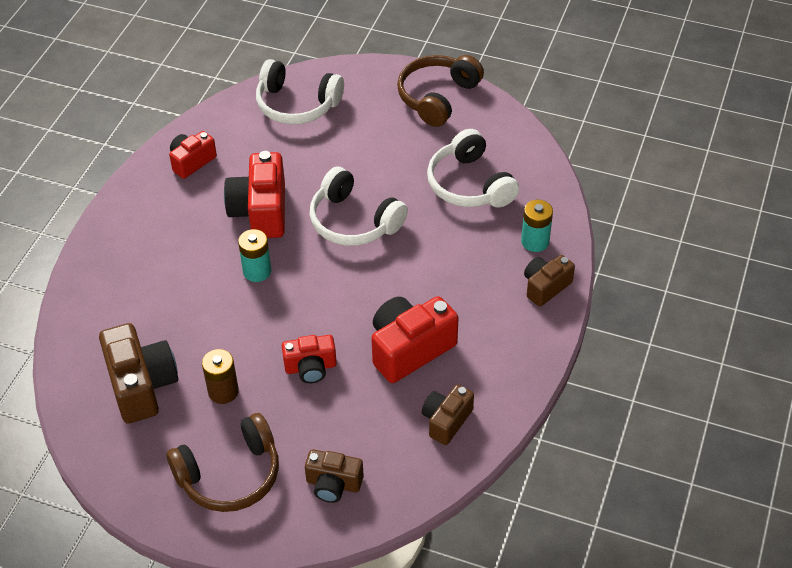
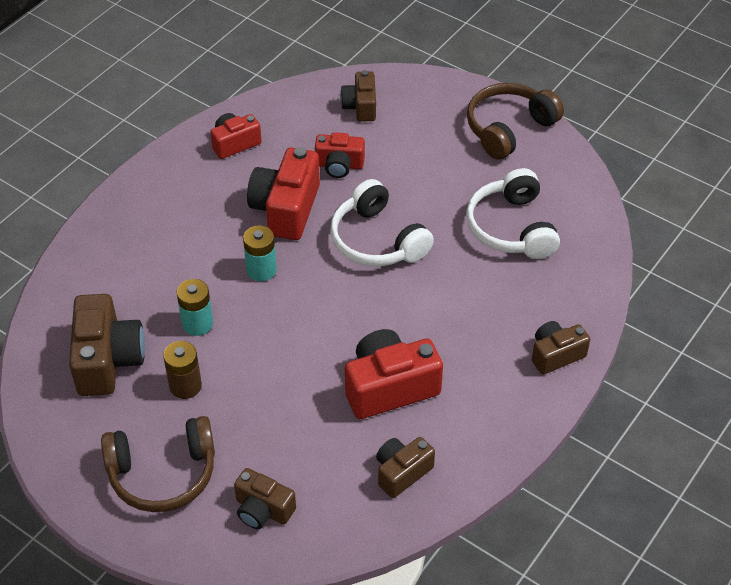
camera: 15 degrees right, 0 degrees up
white headphones [256,59,344,125] -> brown camera [340,70,376,122]
red camera [282,335,337,383] -> red camera moved to [315,132,365,178]
turquoise battery [521,200,553,252] -> turquoise battery moved to [177,279,213,336]

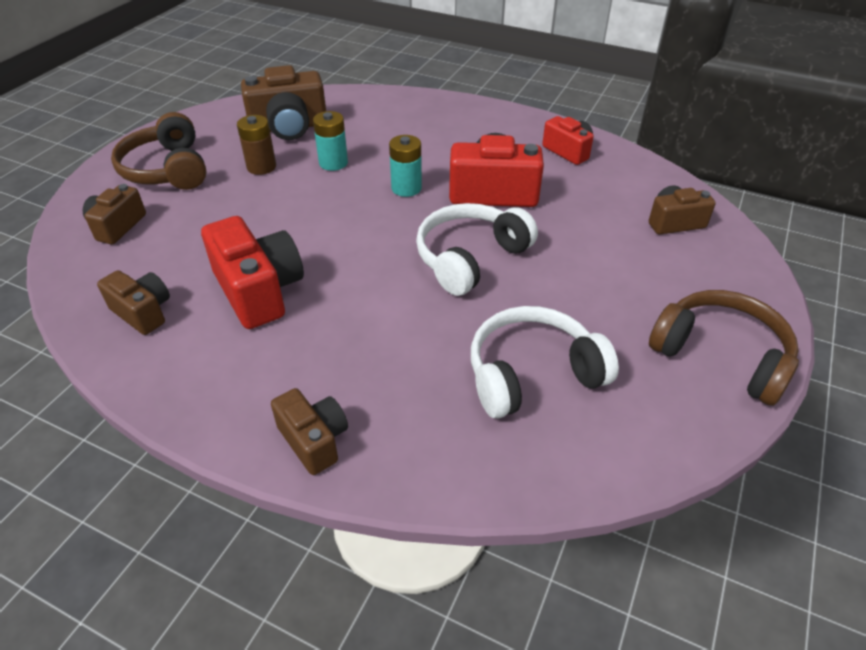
camera: 80 degrees right, 5 degrees down
red camera [315,132,365,178] -> none

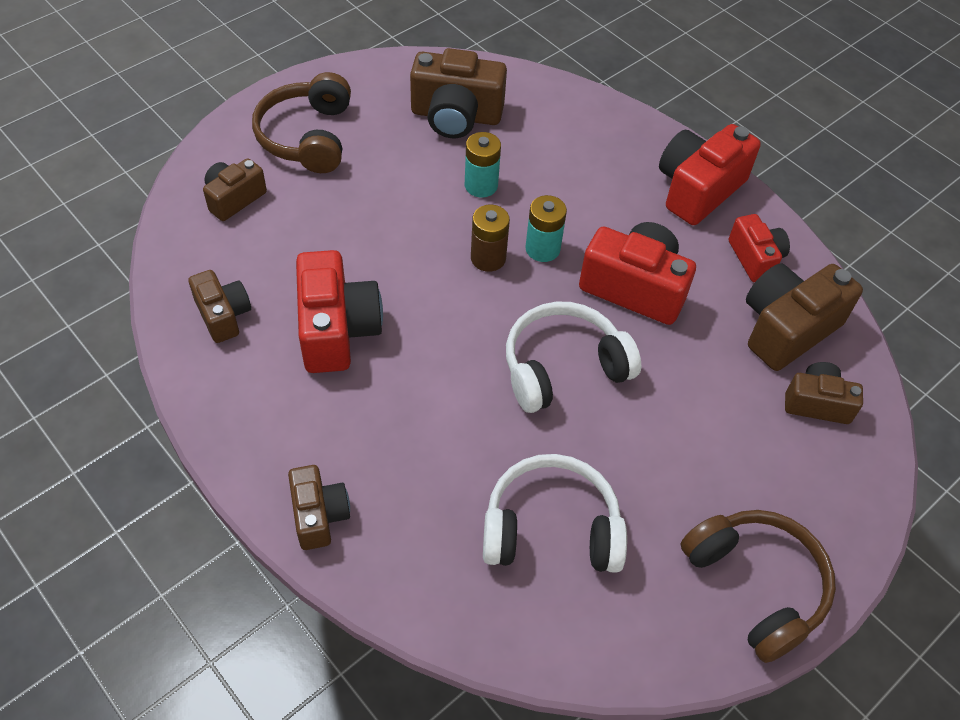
camera: 20 degrees right, 10 degrees up
brown battery [237,115,276,175] -> brown battery moved to [471,205,510,272]
none -> red camera [659,124,761,225]
none -> brown camera [746,263,863,371]

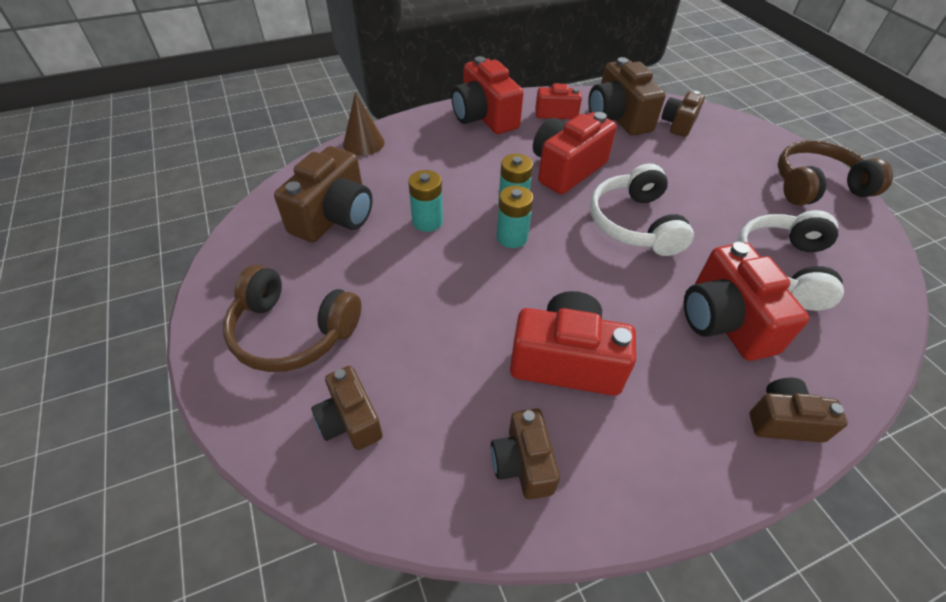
camera: 70 degrees left, 5 degrees down
brown camera [188,270,251,343] -> brown camera turned 90 degrees counterclockwise [491,408,560,499]
brown battery [471,205,510,272] -> turquoise battery [497,185,533,248]
none -> brown cone [343,92,385,156]
none -> red camera [684,242,809,361]

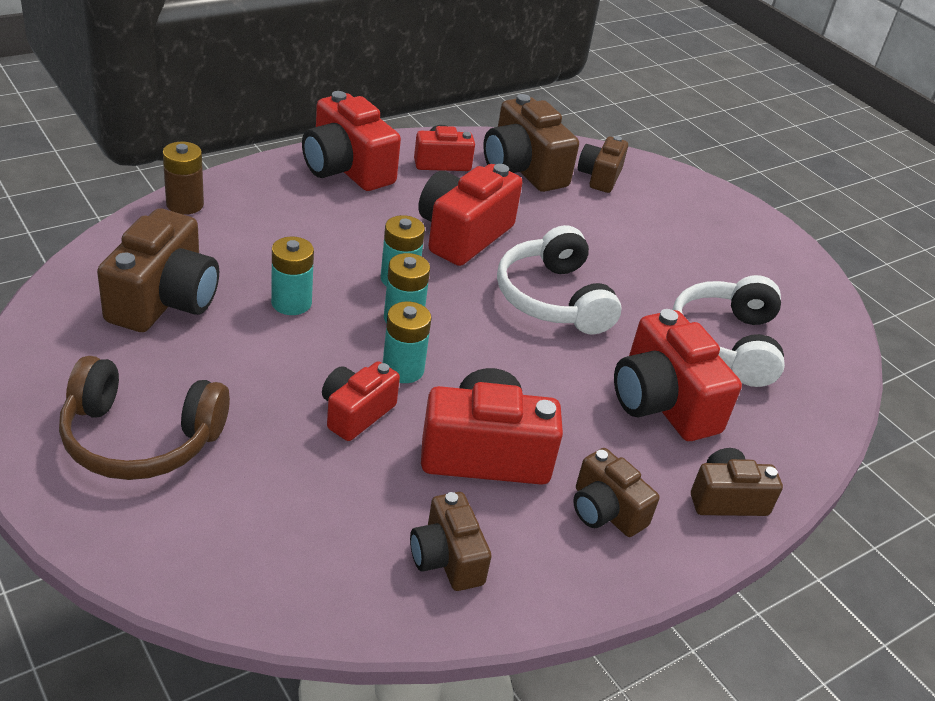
camera: 15 degrees left, 10 degrees down
brown camera [311,366,383,450] -> brown camera moved to [573,448,659,537]
brown cone [343,92,385,156] -> brown battery [163,142,204,215]
brown headphones [778,140,893,206] -> none
none -> red camera [322,361,400,441]
none -> turquoise battery [383,302,431,383]

